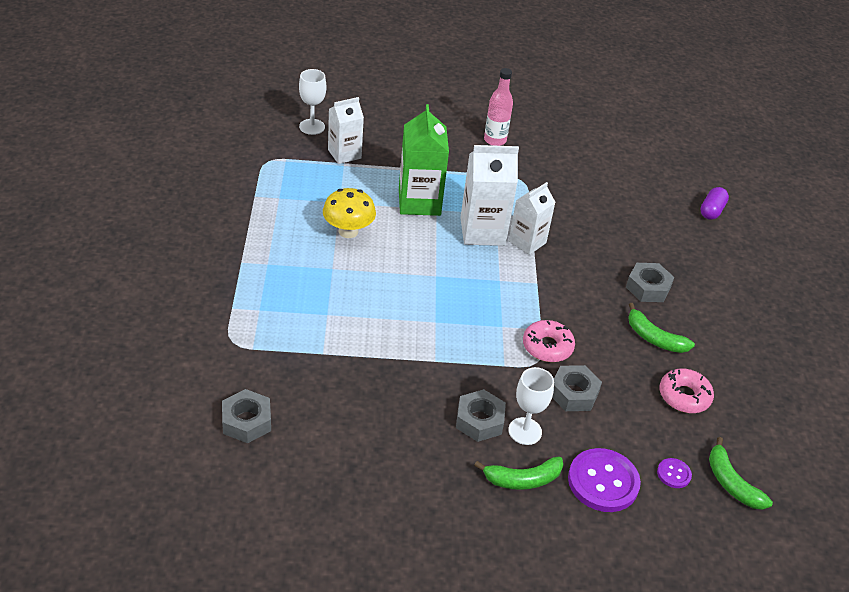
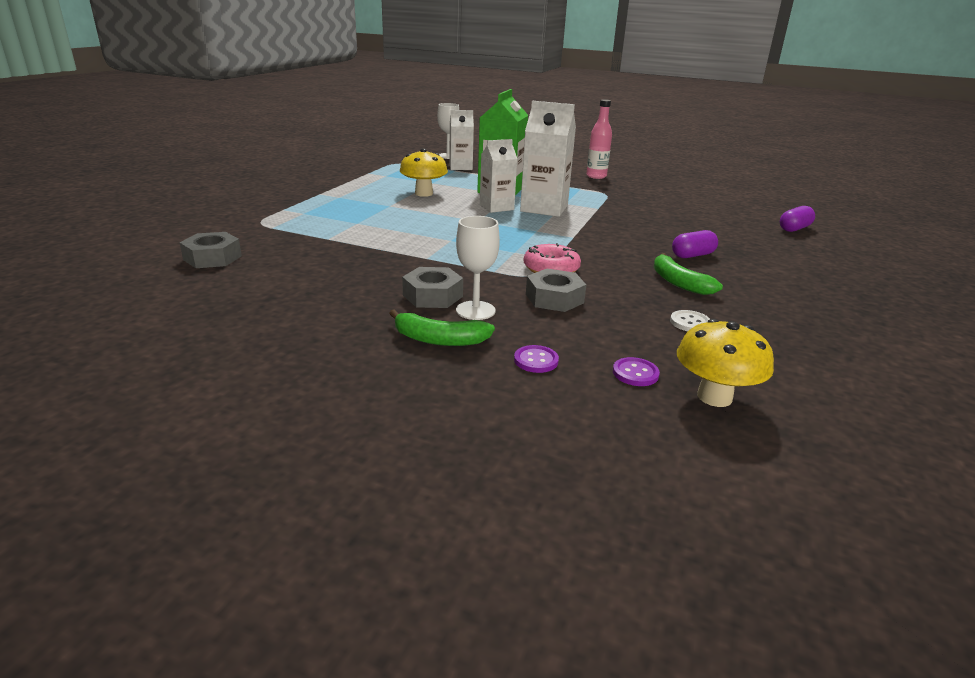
camera: 25 degrees right, 15 degrees down
white carton [509,182,556,255] -> white carton moved to [480,139,517,213]
purple button [568,448,641,512] -> purple button [514,345,559,373], size x0.48
grey nut [626,263,674,302] -> purple capsule [672,230,718,258]
pink donut [660,368,714,413] -> white button [670,310,710,331]
green banana [709,437,773,510] -> yellow mushroom [677,319,774,407]

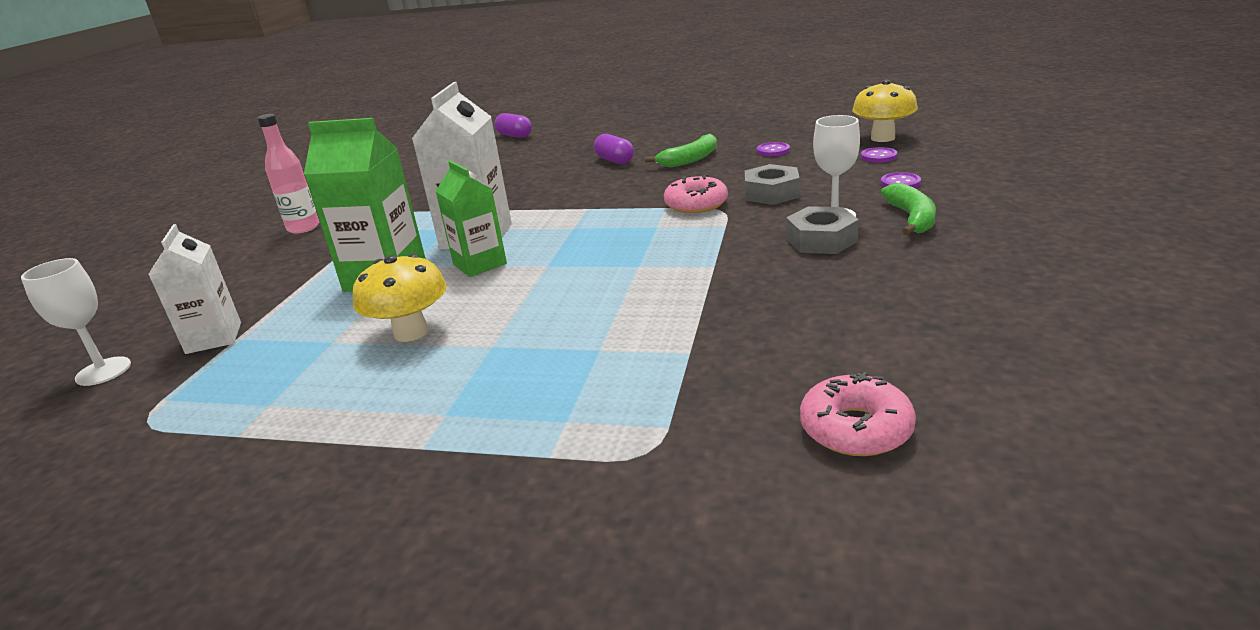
camera: 95 degrees left, 0 degrees up
grey nut [180,232,242,268] -> pink donut [800,372,916,456]
white carton [480,139,517,213] -> green carton [435,161,507,277]
white button [670,310,710,331] -> purple button [757,142,790,156]

